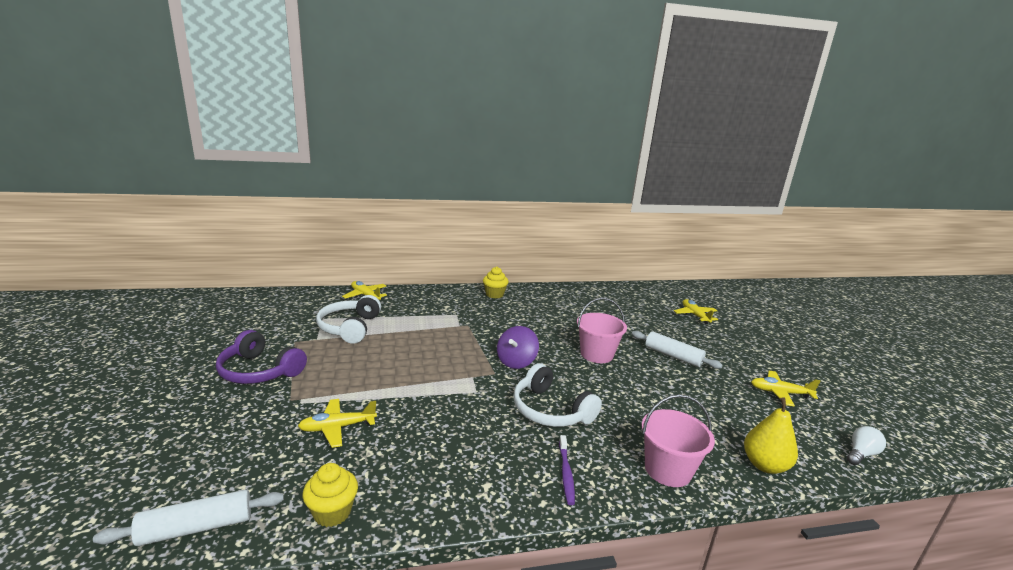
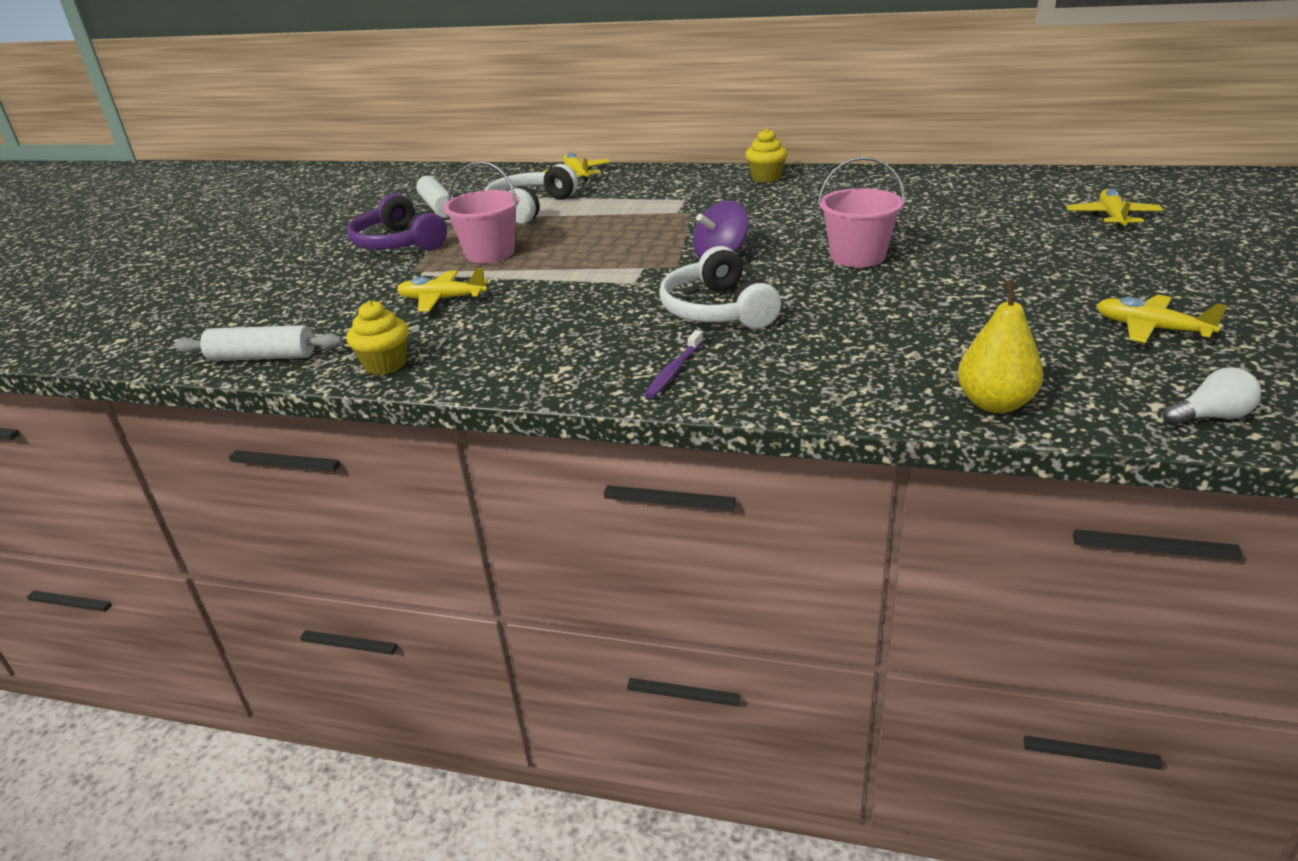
camera: 30 degrees right, 10 degrees up
white rolling pin [632,331,723,369] -> white rolling pin moved to [416,176,454,218]
pink bucket [641,394,715,487] -> pink bucket moved to [443,161,519,263]

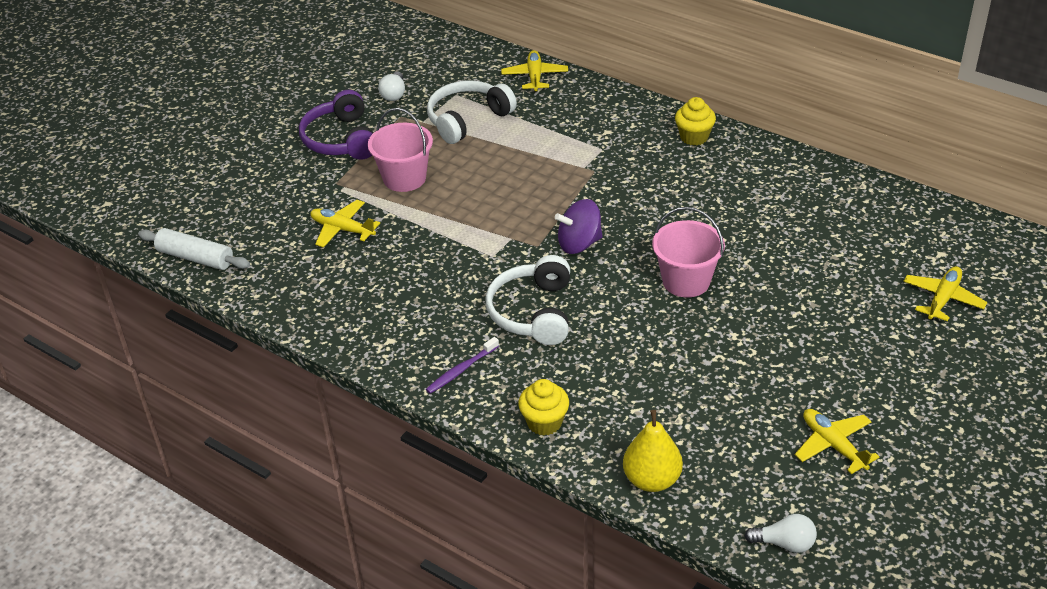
camera: 20 degrees right, 10 degrees up
yellow cupcake [347,300,408,375] -> yellow cupcake moved to [518,379,569,435]
white rolling pin [416,176,454,218] -> white light bulb [378,71,405,101]

